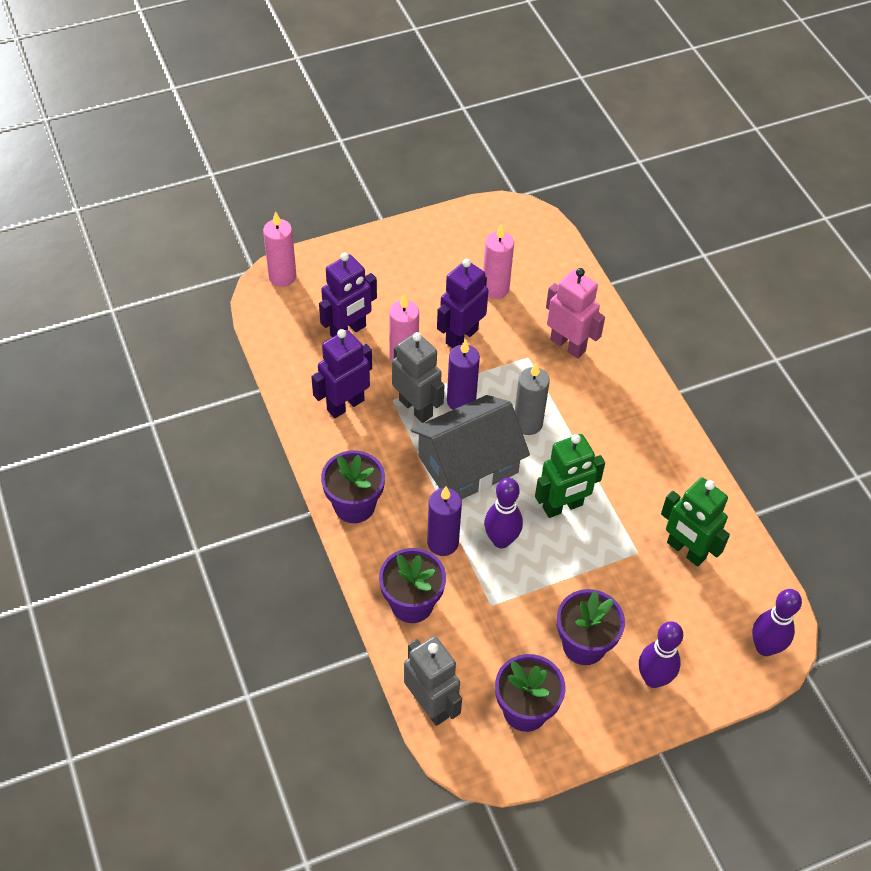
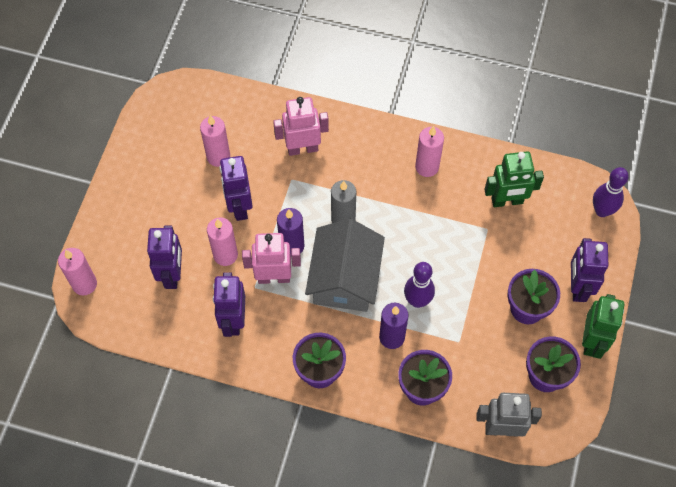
camera: 50 degrees left, 10 degrees up
grey robot [392,332,445,423] -> pink robot [242,233,301,284]
green robot [535,434,605,518] -> green robot moved to [582,294,624,359]
purple bowling pin [639,621,683,688] -> purple robot [571,238,608,302]
none -> pink candle [415,126,444,177]

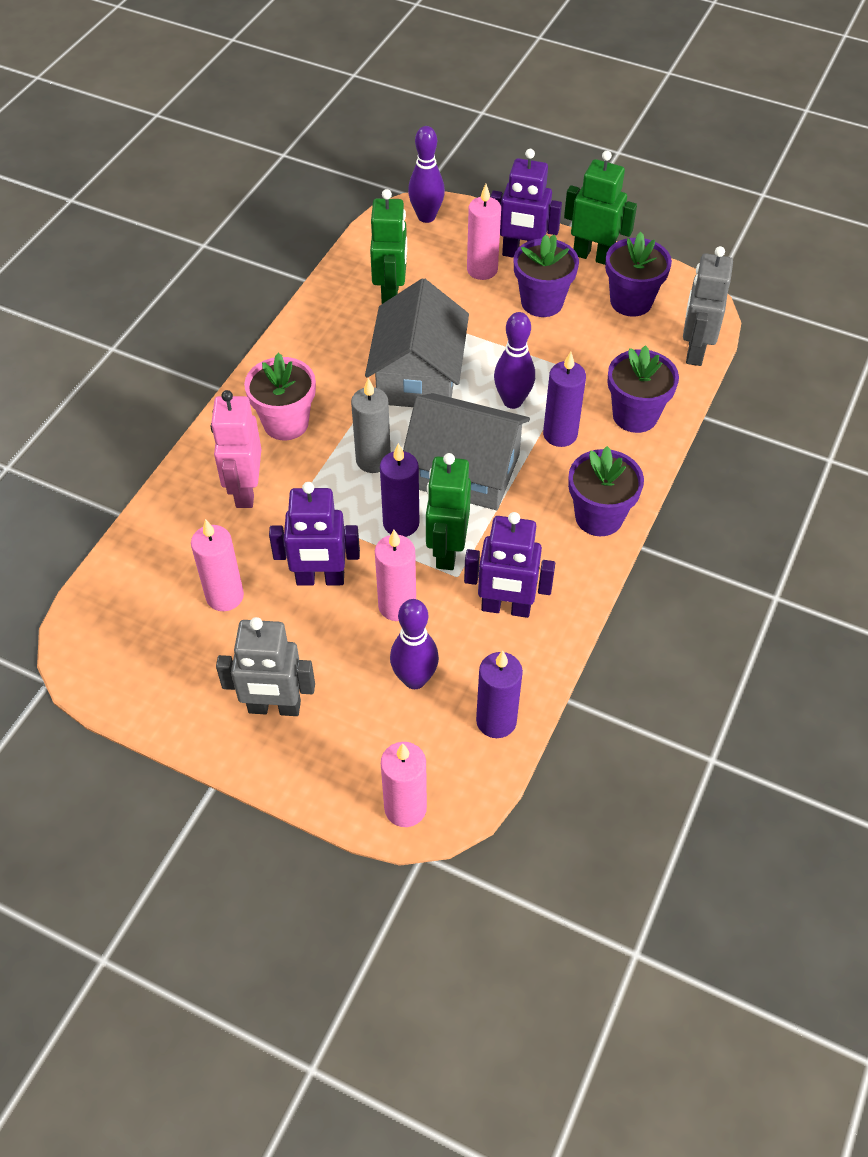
camera: 80 degrees left, 10 degrees down
purple robot [147,226,182,289] -> purple bowling pin [390,599,439,689]
pink robot [242,233,301,284] -> green robot [426,453,471,570]
pink candle [415,126,444,177] -> pink candle moved to [467,184,501,280]
none -> grey robot [216,617,315,716]
none -> pink flower pot [244,352,316,441]
none -> grey house [365,278,469,407]
none -> purple candle [476,650,523,738]

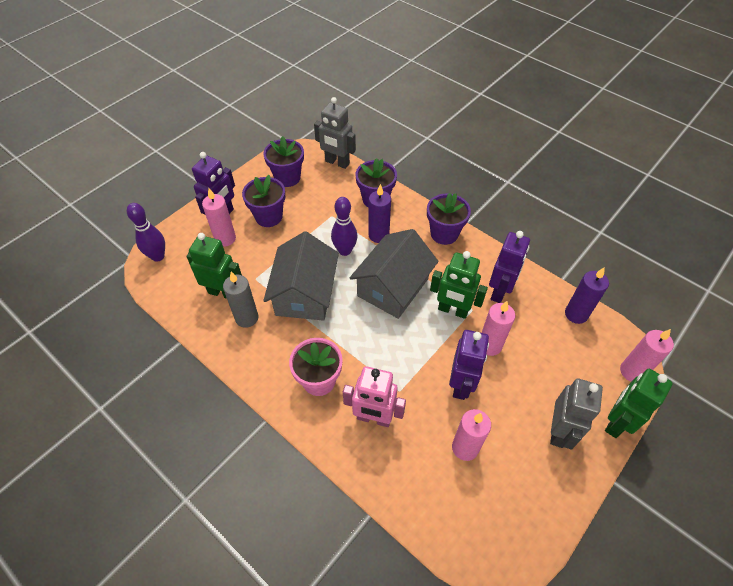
camera: 75 degrees left, 0 degrees up
grey candle [351,378,391,473] -> grey candle moved to [223,272,258,328]
grey house [365,278,469,407] -> grey house turned 75 degrees clockwise [263,231,339,321]
purple candle [380,443,419,537] -> none
purple bowling pin [390,599,439,689] -> none
green robot [564,151,637,265] -> green robot moved to [605,369,673,438]

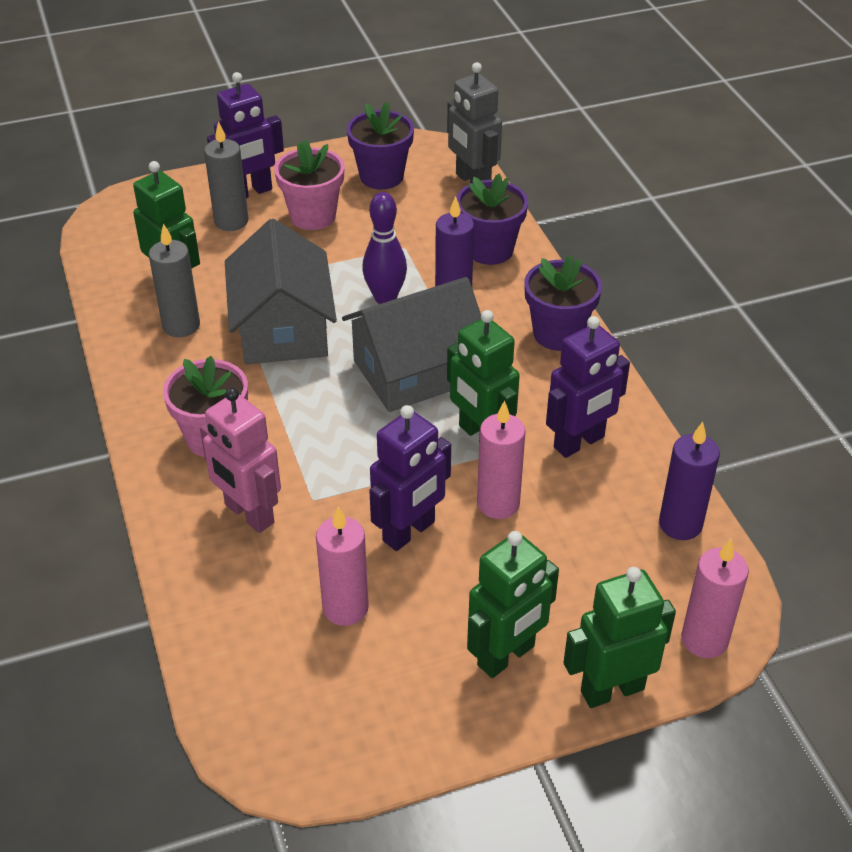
camera: 30 degrees right, 10 degrees down
purple bowling pin [127,203,165,262] -> none
pink candle [202,188,236,247] -> grey candle [204,121,249,231]
purple flower pot [242,175,285,227] -> pink flower pot [274,139,344,230]
grey house [263,231,339,321] -> grey house turned 45 degrees counterclockwise [225,219,337,364]
grey robot [550,378,603,450] -> green robot [467,531,559,678]

